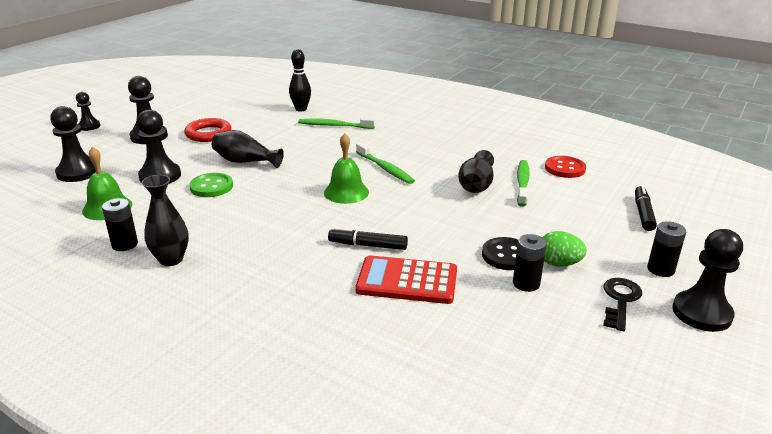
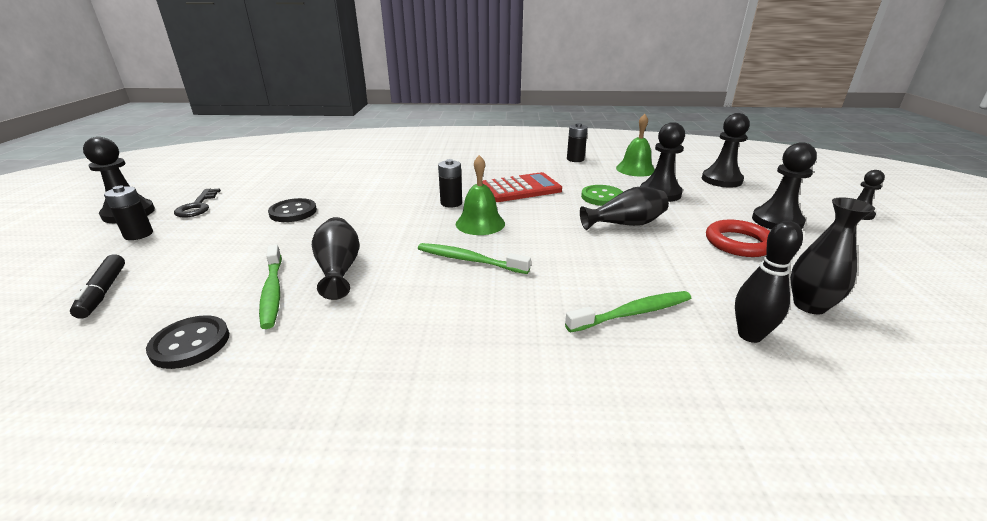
camera: 150 degrees right, 0 degrees up
black vase [142,175,189,266] -> black vase moved to [790,197,875,314]
black marker [328,227,408,250] -> none
red calculator [356,255,457,304] -> red calculator moved to [482,172,562,202]
black battery [513,234,547,292] -> black battery moved to [438,159,462,208]
green egg [542,231,587,267] -> none
red button [545,156,586,178] -> black button [146,315,229,369]

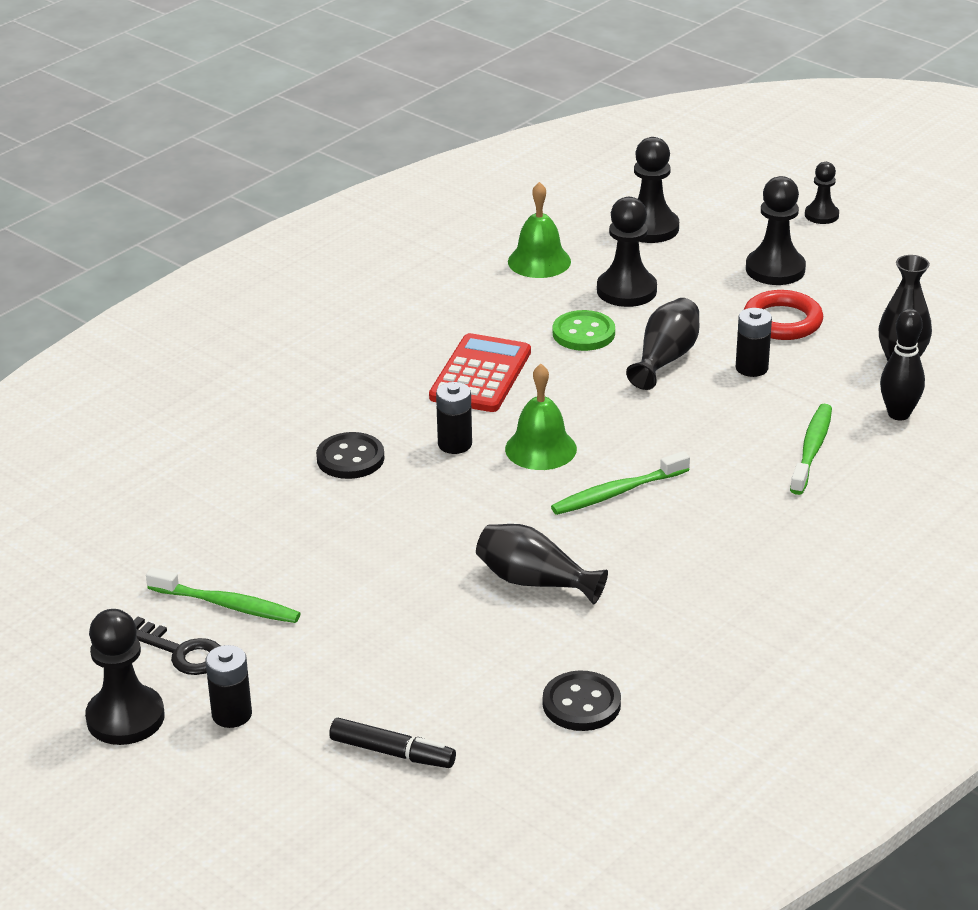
camera: 50 degrees left, 5 degrees up
green toothbrush [259,245,282,329] -> green toothbrush moved to [146,567,301,623]
black button [268,198,317,222] -> black button moved to [316,432,385,479]
black battery [567,123,588,162] -> black battery moved to [736,308,772,377]

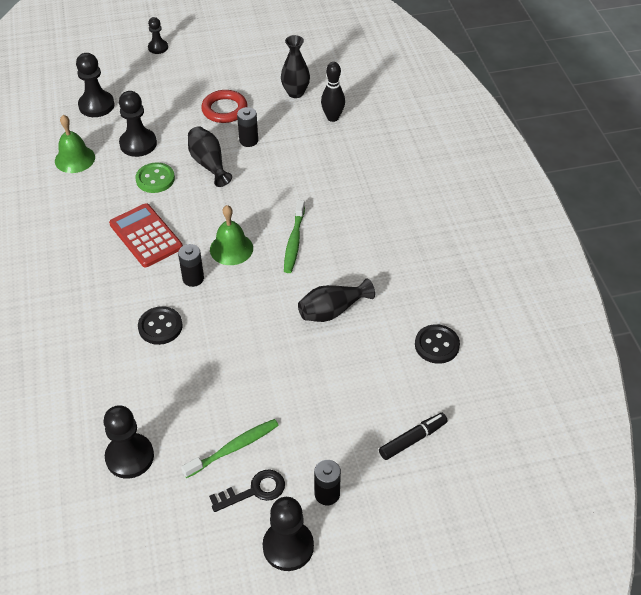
camera: 55 degrees left, 15 degrees up
black pawn [746,176,806,285] -> black pawn moved to [103,405,154,479]
green toothbrush [790,404,832,495] -> none

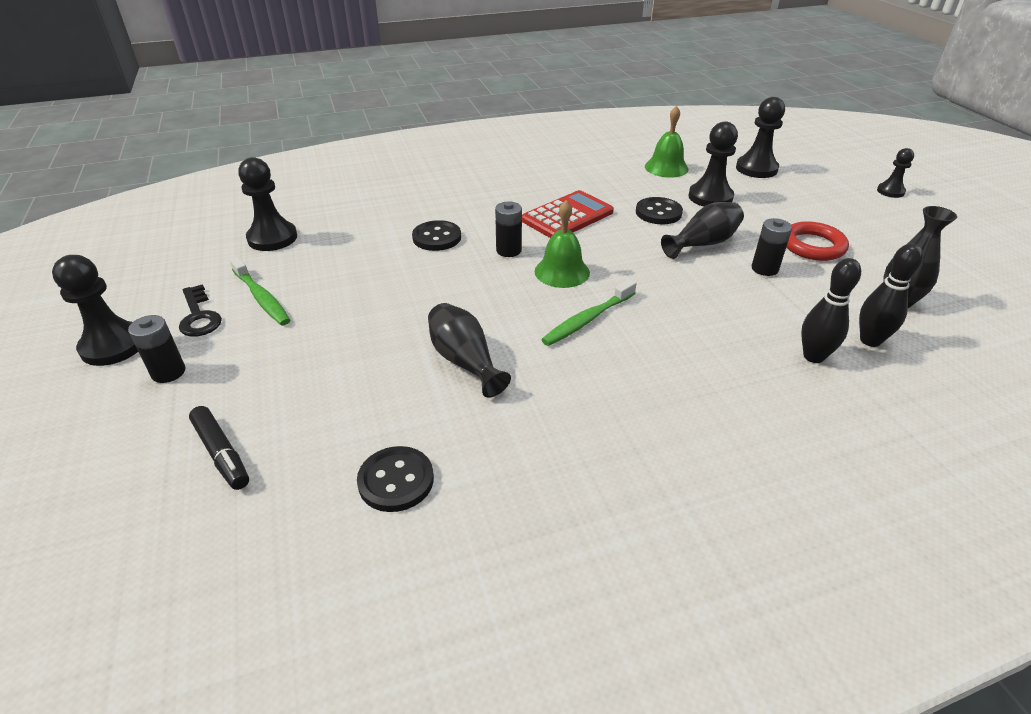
camera: 85 degrees right, 10 degrees down
green button [135,162,175,193] -> black button [636,197,683,224]
green toothbrush [284,200,305,273] -> green toothbrush turned 45 degrees counterclockwise [541,279,636,346]
none -> black bowling pin [801,258,861,363]

